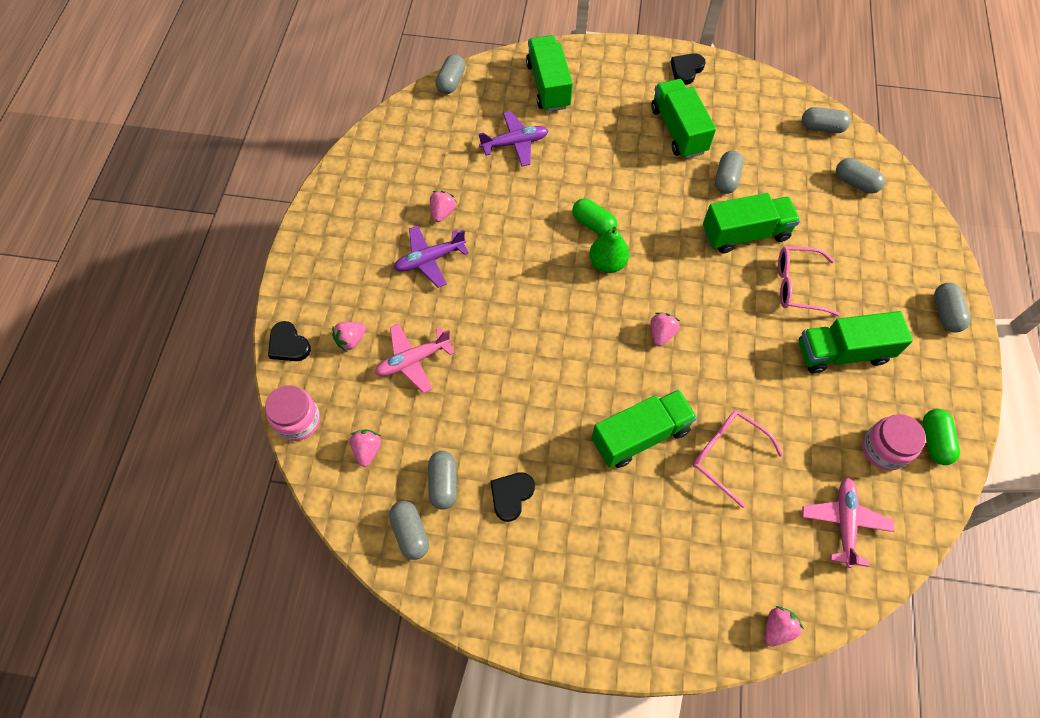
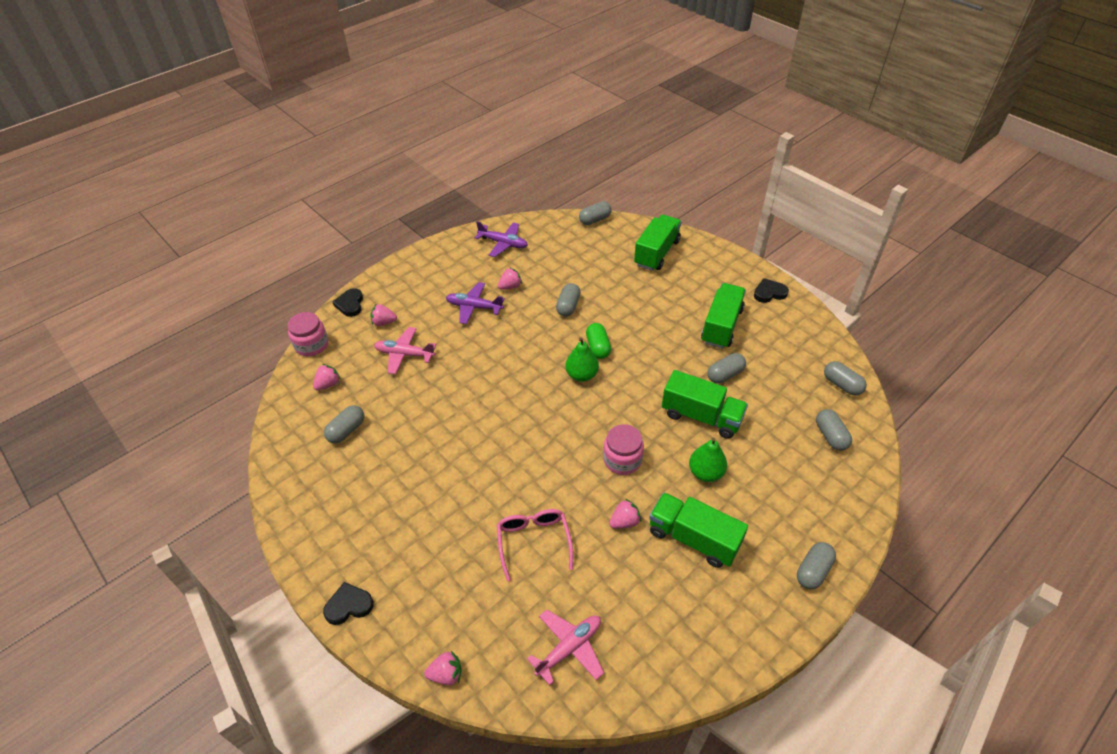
camera: 40 degrees right, 15 degrees down
grey capsule [389,501,429,560] -> grey capsule moved to [556,283,581,317]
purple plane [479,111,549,166] -> purple plane moved to [475,221,528,257]
black heart [490,472,535,522] -> black heart moved to [323,582,374,625]
green truck [592,389,697,468] -> none
pink strawberry [651,312,680,346] -> pink strawberry moved to [609,499,641,529]
pink glasses [778,247,840,316] -> green pear [689,438,727,482]
pink jar [862,414,926,470] -> pink jar moved to [603,424,644,475]
green capsule [923,409,960,465] -> none

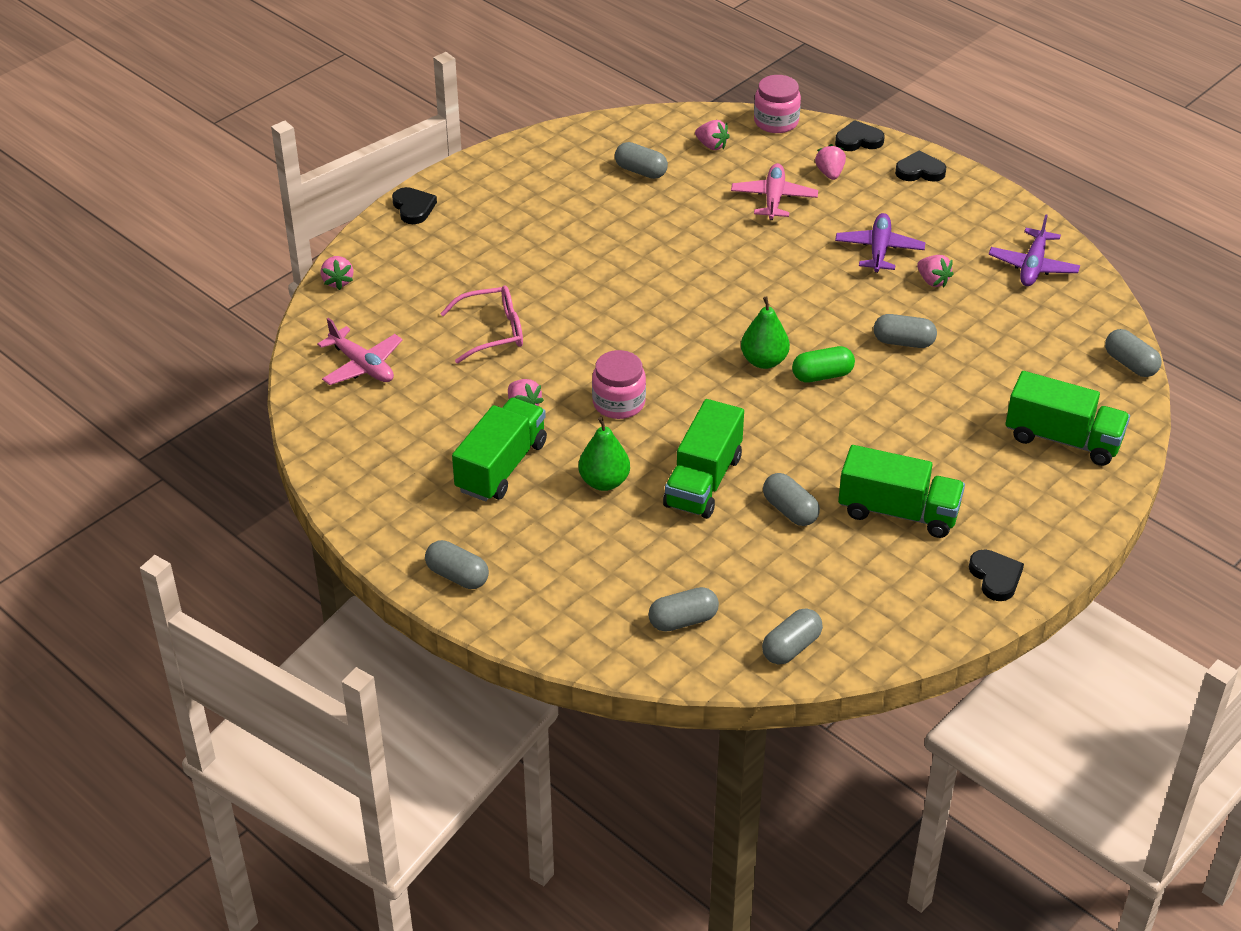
camera: 85 degrees right, 5 degrees down
none -> black heart [895,151,946,182]

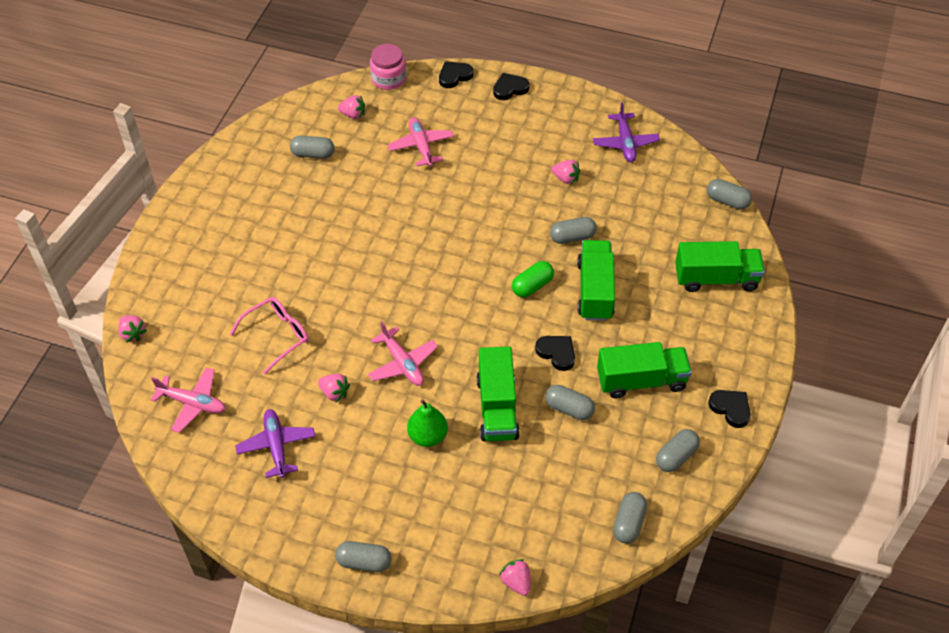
camera: 25 degrees left, 10 degrees up
black heart [392,187,437,224] -> black heart moved to [535,336,575,371]
green truck [452,398,547,501] -> green truck moved to [577,240,615,321]
pink jar [592,350,646,419] -> pink plane [368,321,438,386]
grey capsule [649,587,719,632] -> grey capsule moved to [656,429,700,472]
green pear [741,296,790,369] -> none
pink strawberry [815,144,846,180] -> pink strawberry moved to [499,559,530,596]
purple plane [835,213,925,273] -> purple plane moved to [235,409,316,478]

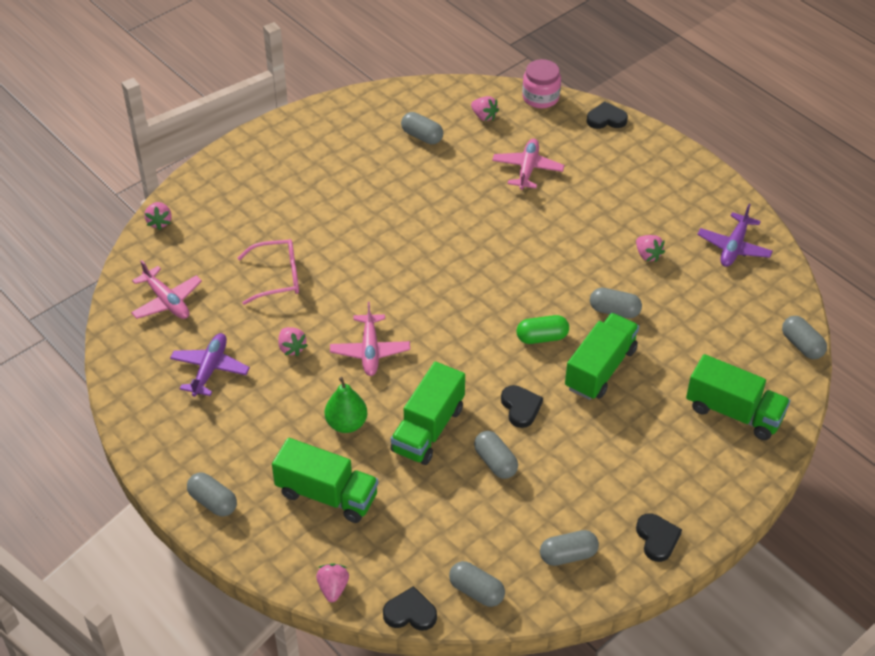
camera: 30 degrees right, 5 degrees down
black heart [493,73,530,100] -> black heart moved to [383,586,437,631]
green truck [597,342,692,398] -> green truck moved to [272,438,378,523]
grey capsule [613,492,647,544] -> grey capsule turned 75 degrees clockwise [449,561,505,607]

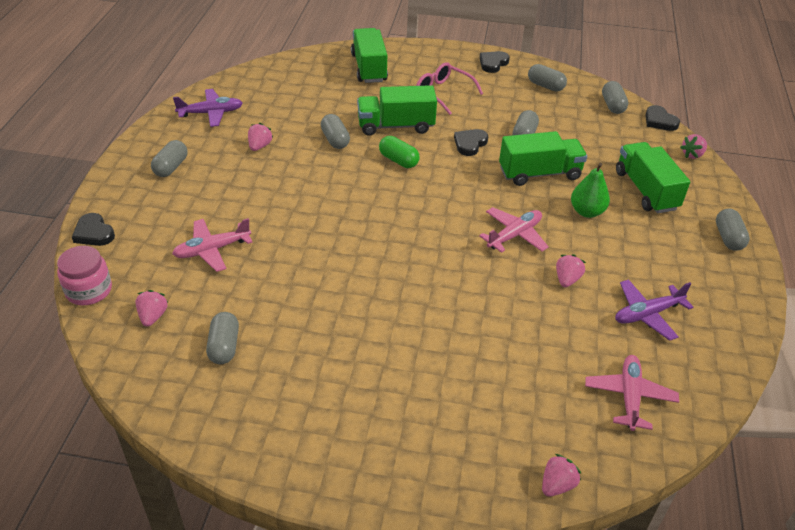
camera: 130 degrees left, 5 degrees down
pink glasses [238,239,299,305] -> pink glasses moved to [416,62,483,115]
grey capsule [782,316,827,359] -> grey capsule moved to [151,140,188,177]

